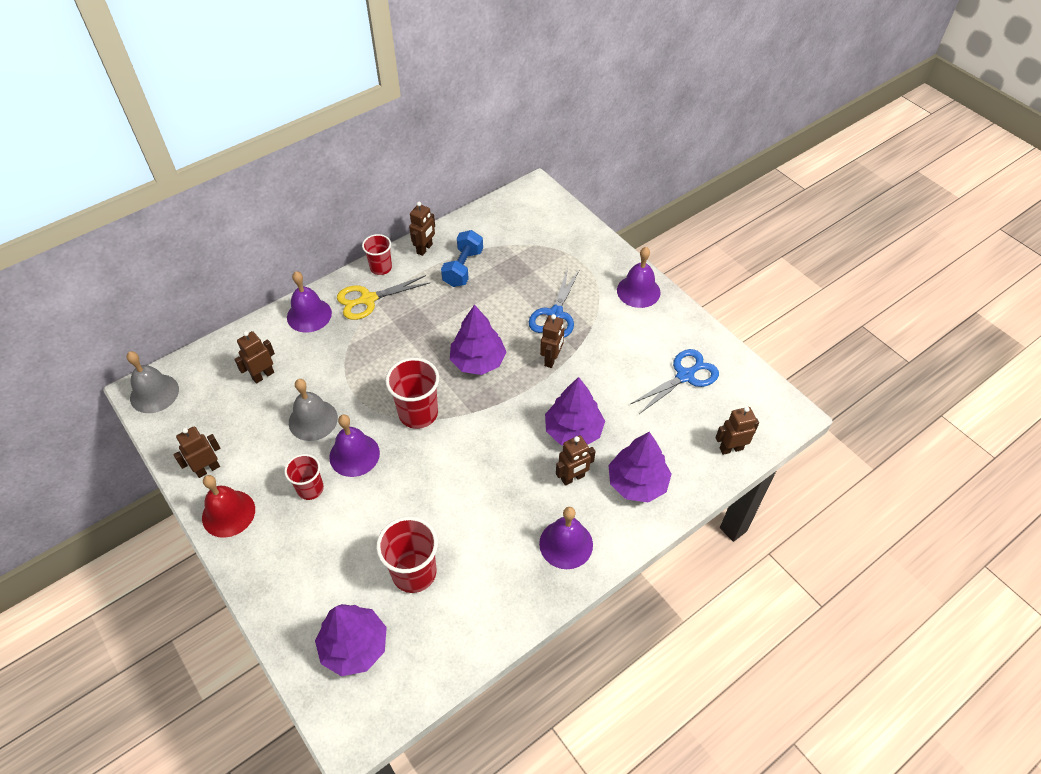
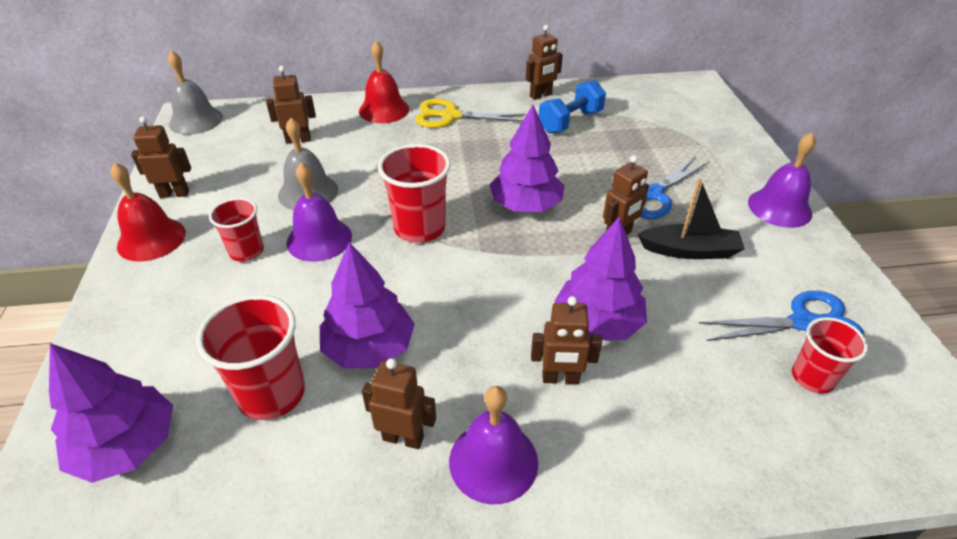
camera: 30 degrees right, 10 degrees down
purple bell [287,271,332,333] -> red bell [359,41,409,123]
red cup [362,234,392,275] -> red cup moved to [792,317,868,394]
purple tree [608,432,672,503] -> purple tree moved to [320,242,415,369]
brown robot [716,406,759,455] -> brown robot moved to [362,358,436,449]
none -> black boat [637,179,745,259]

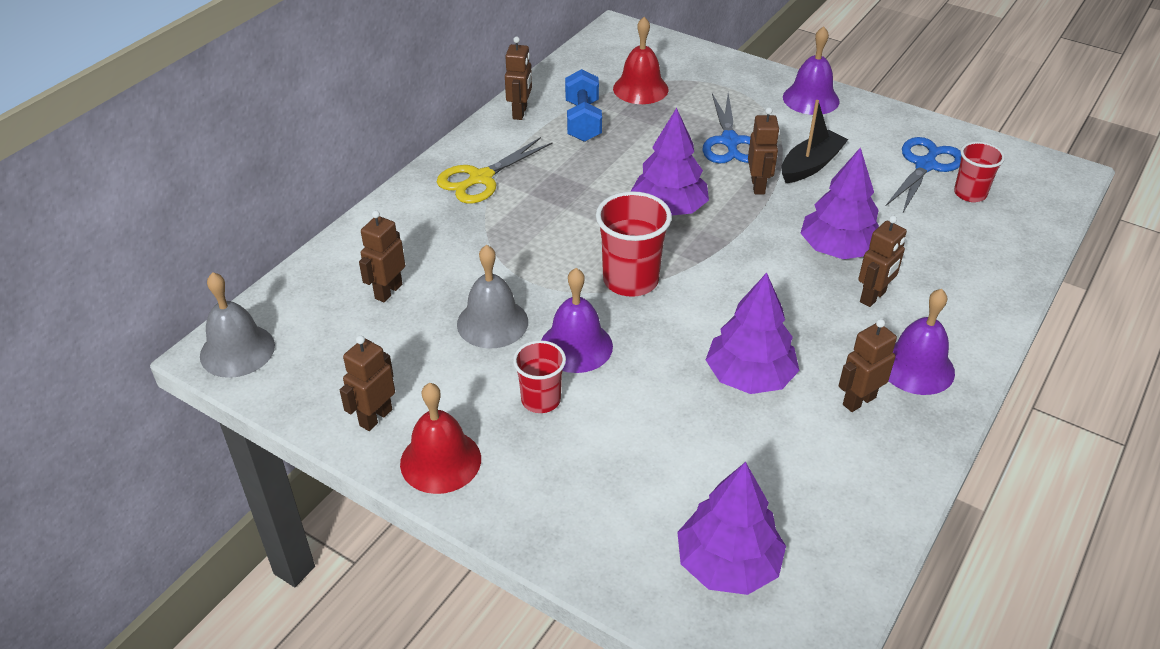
camera: 50 degrees left, 0 degrees up
red cup [196,295,305,420] -> none
red bell [359,41,409,123] -> red bell moved to [613,17,669,104]

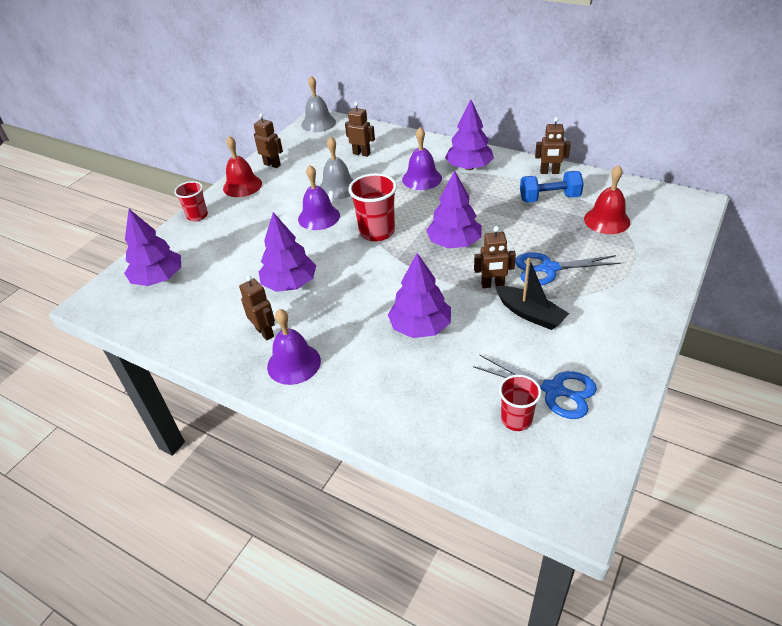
camera: 90 degrees right, 0 degrees up
yellow scissors [437,137,552,203] -> purple tree [445,99,494,170]
red cup [513,340,566,413] -> red cup moved to [174,181,208,221]
purple bell [783,26,840,115] -> purple bell moved to [402,127,442,190]
brown robot [858,216,907,307] -> none

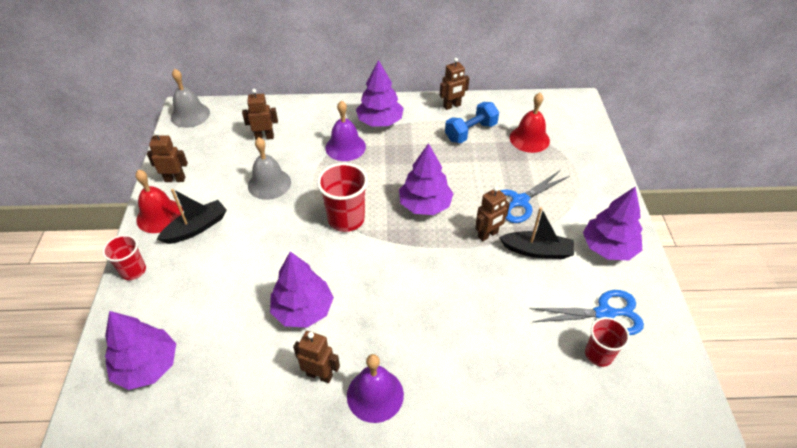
camera: 35 degrees left, 5 degrees up
purple bell [298,165,340,230] -> none
purple tree [388,253,451,338] -> purple tree moved to [583,187,642,260]
none -> black boat [157,189,227,244]

